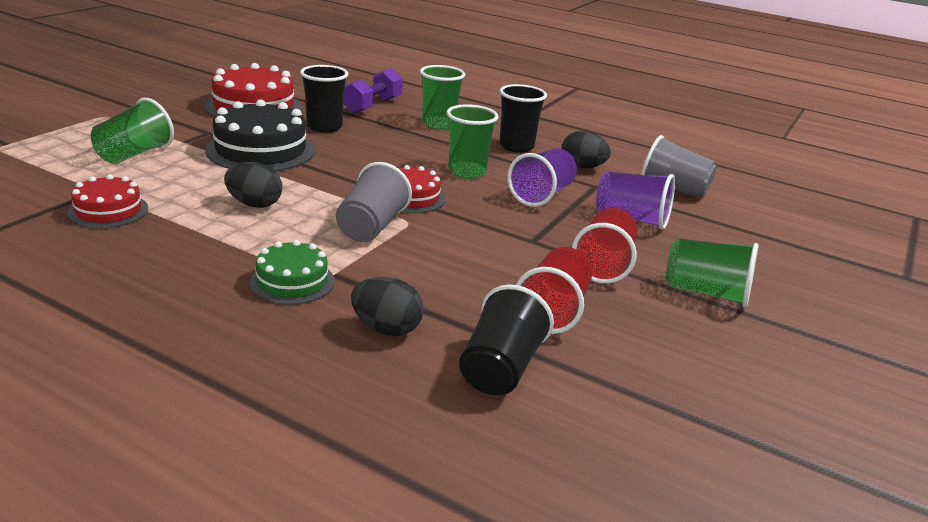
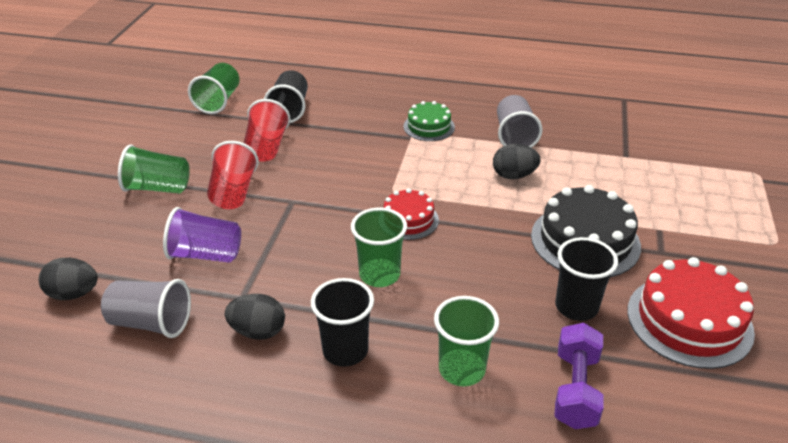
camera: 165 degrees right, 10 degrees up
red cake [68,174,148,228] -> none
green cup [91,98,174,164] -> green cup moved to [188,63,240,114]
grey cup [336,162,412,242] -> grey cup moved to [497,95,543,148]
black egg [351,277,423,336] -> black egg moved to [39,258,98,300]
purple cup [507,148,577,207] -> none

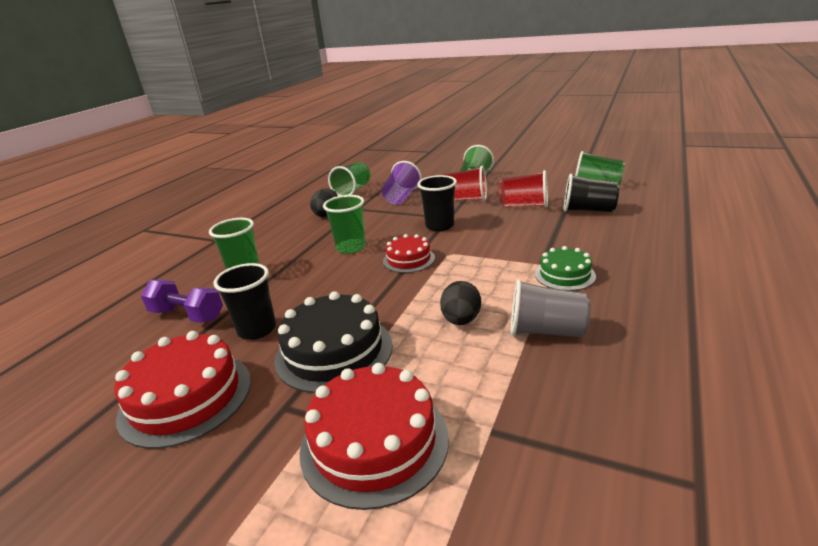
camera: 105 degrees right, 10 degrees down
black egg [39,258,98,300] -> none
grey cup [101,279,191,338] -> green cup [328,162,370,196]
black cup [311,278,374,367] -> black cup moved to [417,175,457,231]
none -> red cake [300,363,449,510]

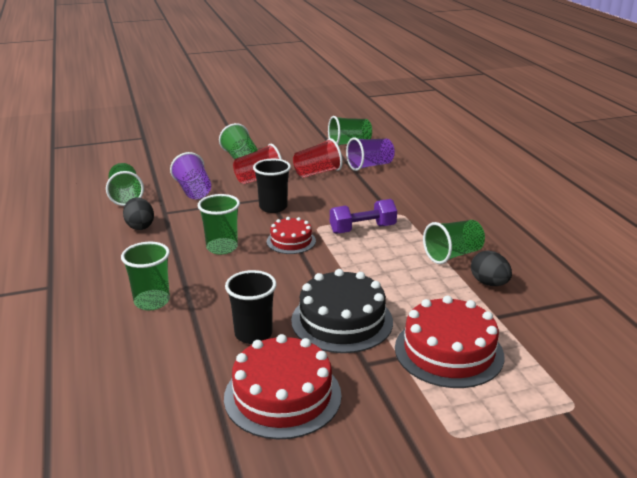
camera: 45 degrees left, 0 degrees up
purple dumbbell [141,280,223,323] -> purple dumbbell moved to [330,199,397,234]
black egg [440,281,481,325] -> black egg moved to [471,250,512,286]
grey cup [511,279,591,337] -> green cup [423,220,485,264]
green cake [535,246,596,291] -> none
black cup [564,173,619,212] -> purple cup [346,137,395,171]

